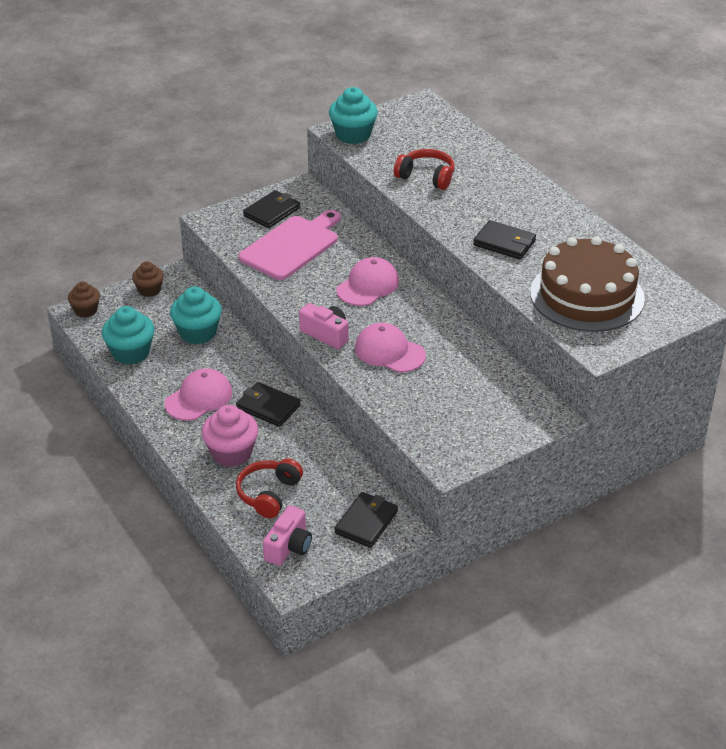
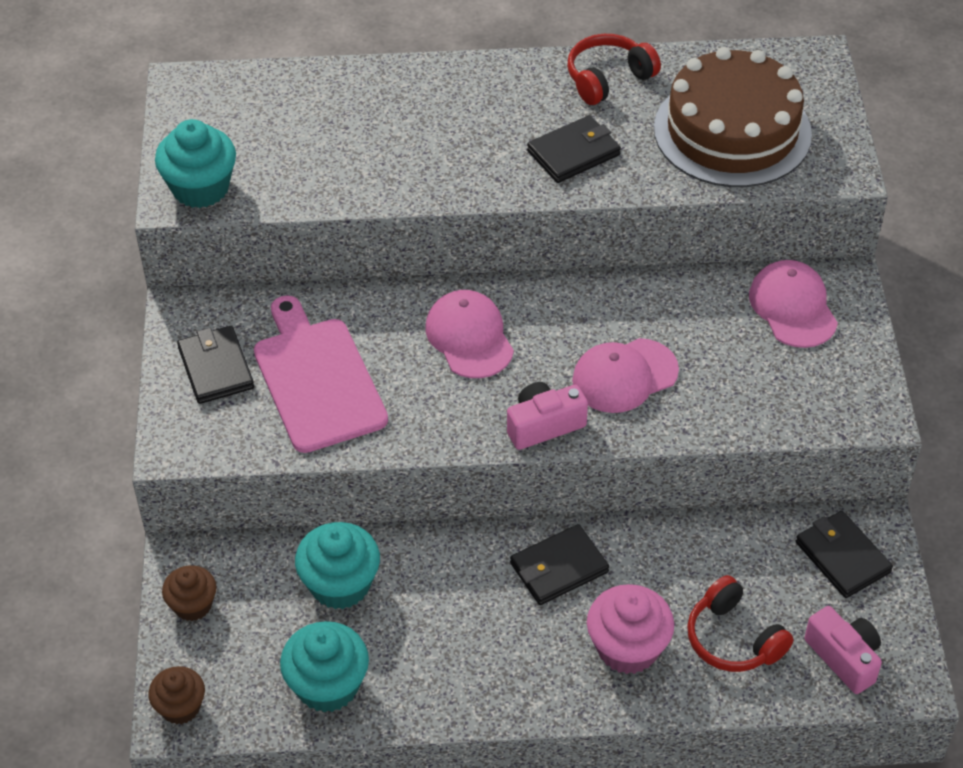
camera: 60 degrees left, 10 degrees up
pink cap [165,368,232,421] -> pink cap moved to [749,260,838,348]
red headphones [394,149,454,190] -> red headphones moved to [568,34,661,105]

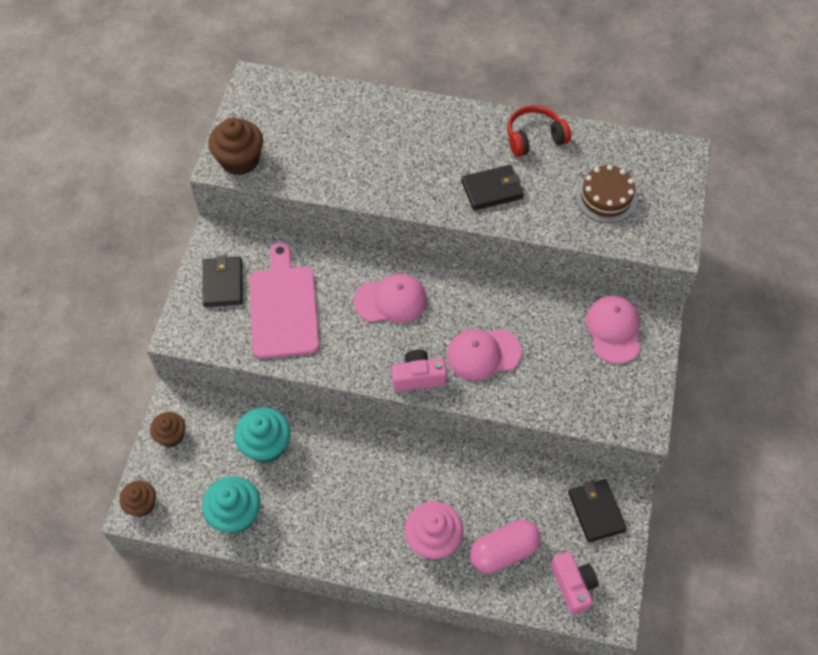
camera: 15 degrees right, 10 degrees up
turquoise cupcake [155,119,236,208] -> brown cupcake [208,117,263,176]
pink cap [425,290,514,378] -> pink cap turned 90 degrees clockwise [354,274,427,323]
black wallet [510,524,609,605] -> none
brown cake [654,47,812,187] -> brown cake [575,165,637,223], size x0.56
red headphones [687,575,794,672] -> pink capsule [470,520,541,573]

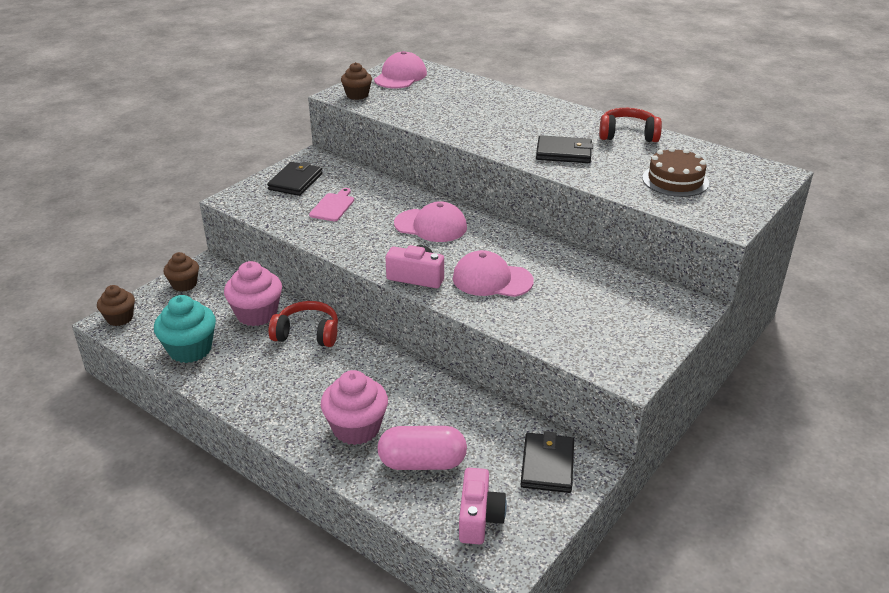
camera: 25 degrees right, 25 degrees down
brown cupcake [208,117,263,176] -> brown cupcake [341,62,372,100], size x0.64
turquoise cupcake [234,408,291,463] -> pink cupcake [224,261,282,326]
pink cutting board [249,242,320,359] -> pink cutting board [309,188,354,221], size x0.48
pink cap [586,296,640,364] -> pink cap moved to [374,51,427,88]
none -> red headphones [268,301,338,347]

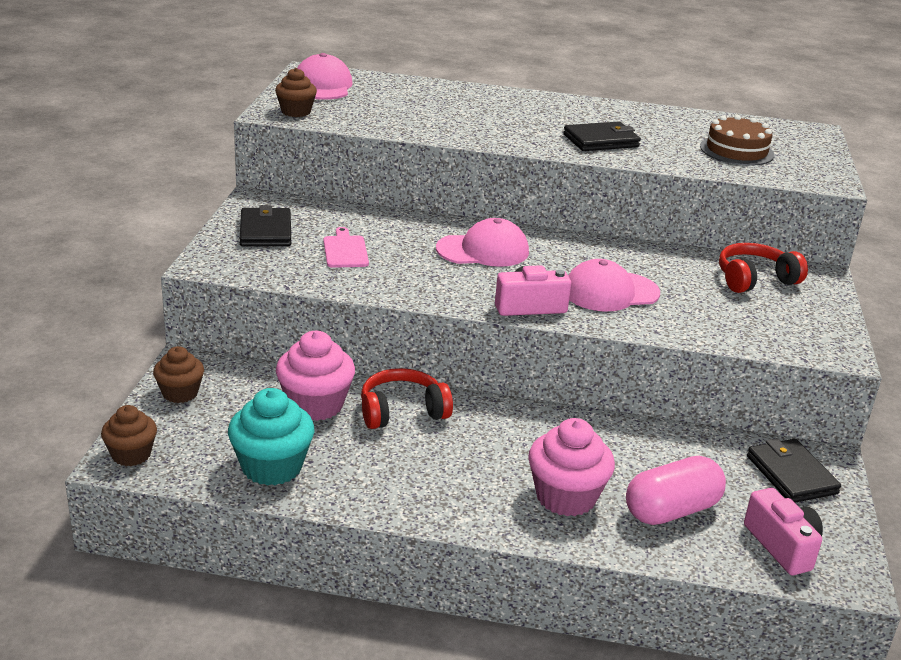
camera: 30 degrees left, 5 degrees down
red headphones [599,108,662,142] -> red headphones moved to [719,243,808,293]

